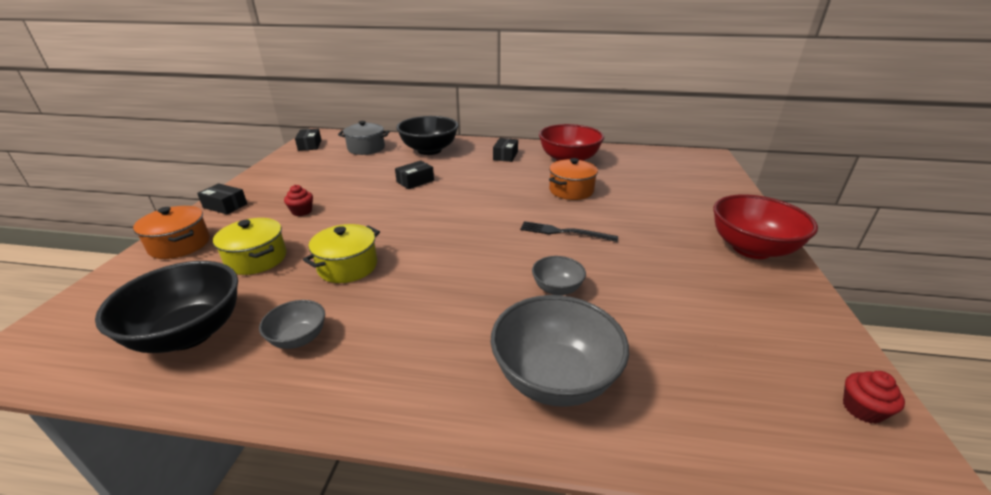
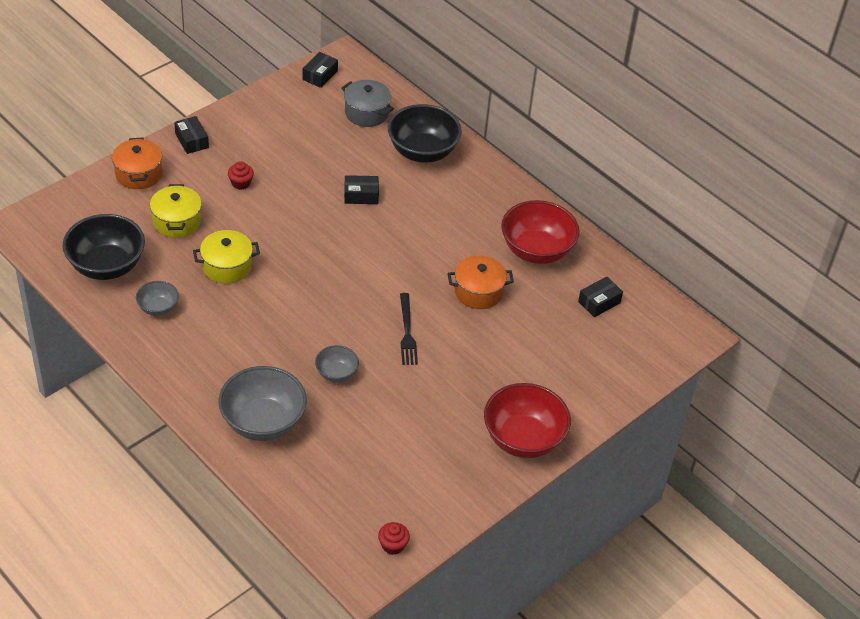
camera: 35 degrees right, 15 degrees up
black box [493,138,518,162] -> black box moved to [578,276,623,317]
black fork [520,221,618,242] -> black fork turned 150 degrees counterclockwise [400,293,418,365]

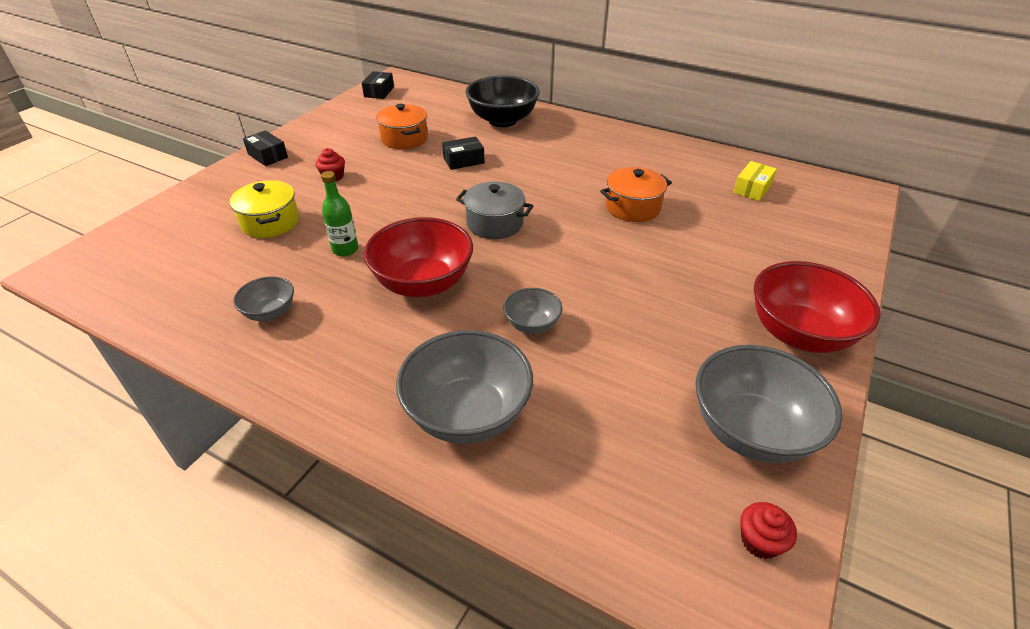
camera: 15 degrees left, 5 degrees down
black bowl [62,214,145,280] -> none
orange pot [112,138,162,189] -> orange pot moved to [376,104,428,149]
yellow pot [193,230,260,284] -> green bottle [321,171,358,256]
grey pot [341,80,394,127] -> grey pot moved to [456,181,533,239]
black fork [400,293,418,365] -> none
red bowl [501,200,579,264] -> red bowl moved to [364,217,473,297]
black box [578,276,623,317] -> yellow box [733,161,777,201]
none -> grey bowl [696,345,842,463]

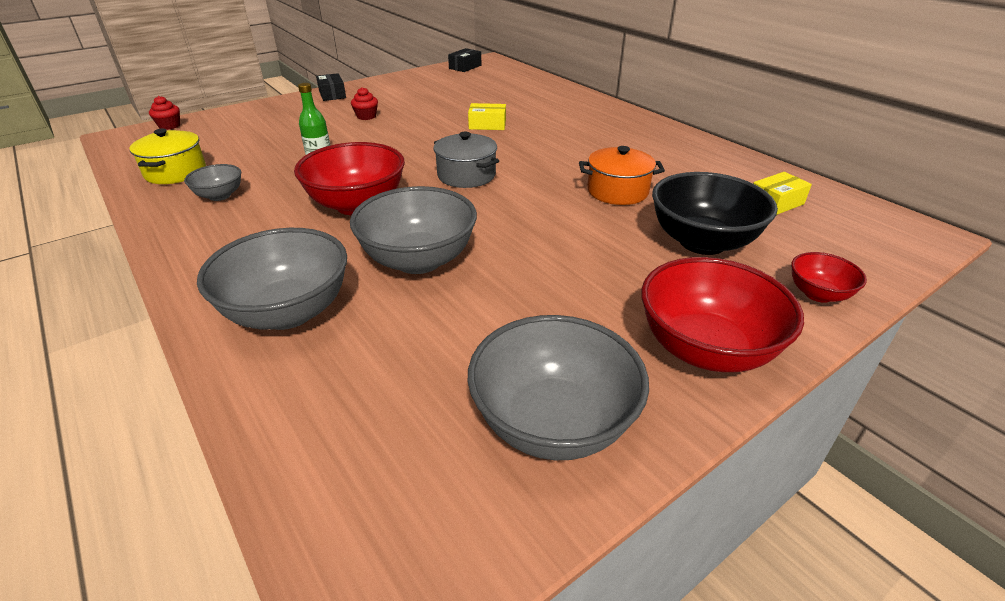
camera: 25 degrees right, 5 degrees down
yellow pot [230,180,299,238] -> yellow pot moved to [130,129,206,184]
orange pot [376,104,428,149] -> none
black box [442,136,485,170] -> yellow box [468,103,506,130]
black bowl [465,76,540,127] -> black bowl moved to [652,172,778,255]
grey bowl [503,288,562,334] -> grey bowl [350,186,477,274], size x1.93
red cupcake [740,502,797,559] -> red cupcake moved to [149,96,180,130]
none -> red bowl [791,252,867,303]

